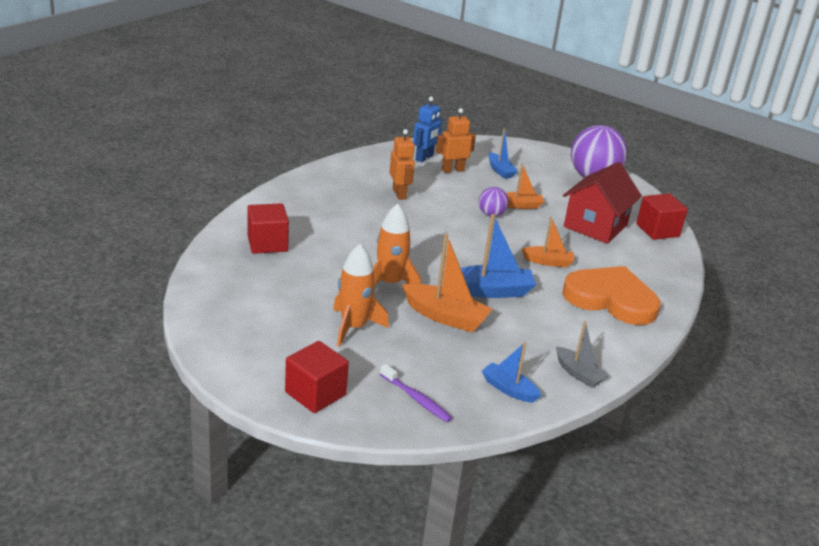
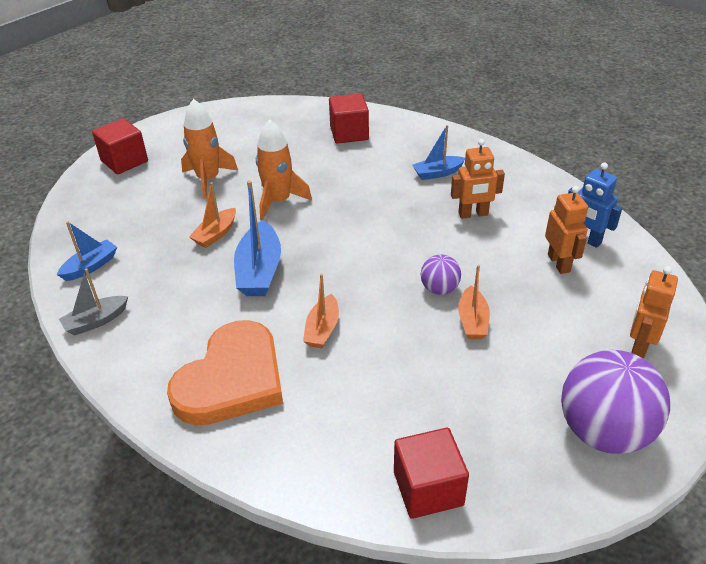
camera: 100 degrees right, 10 degrees up
purple toothbrush [380,364,452,422] -> none
orange boat [402,234,492,332] -> orange boat [189,182,236,248], size x0.62
blue boat [488,129,518,179] -> blue boat moved to [412,125,465,180]
red house [563,162,642,244] -> none
none -> orange robot [630,266,678,359]

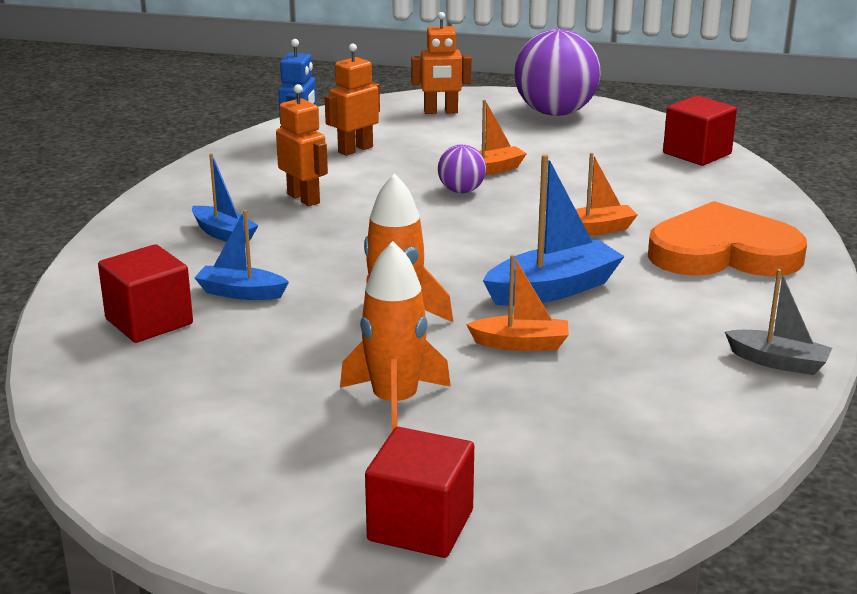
camera: 120 degrees left, 15 degrees down
blue boat [57,221,117,281] -> blue boat moved to [194,210,289,300]

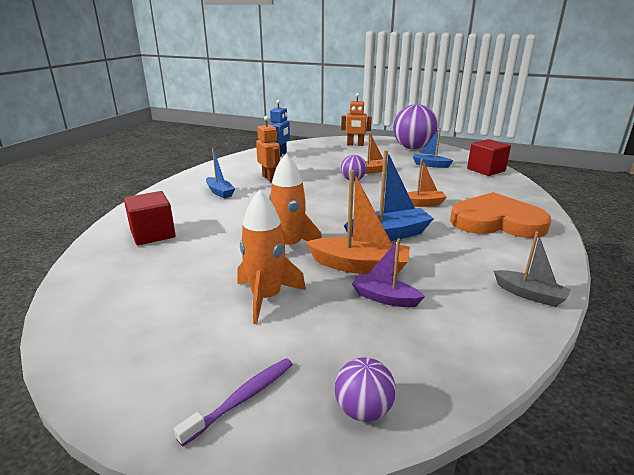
camera: 10 degrees right, 0 degrees up
blue boat [194,210,289,300] -> blue boat moved to [413,128,454,168]
orange robot [325,43,380,156] -> none
red cube [365,427,474,558] -> purple toothbrush [174,358,293,447]
orange boat [466,254,569,351] -> orange boat [306,170,410,276], size x1.62
none -> purple ball [335,357,396,422]
none -> purple boat [352,238,425,307]

